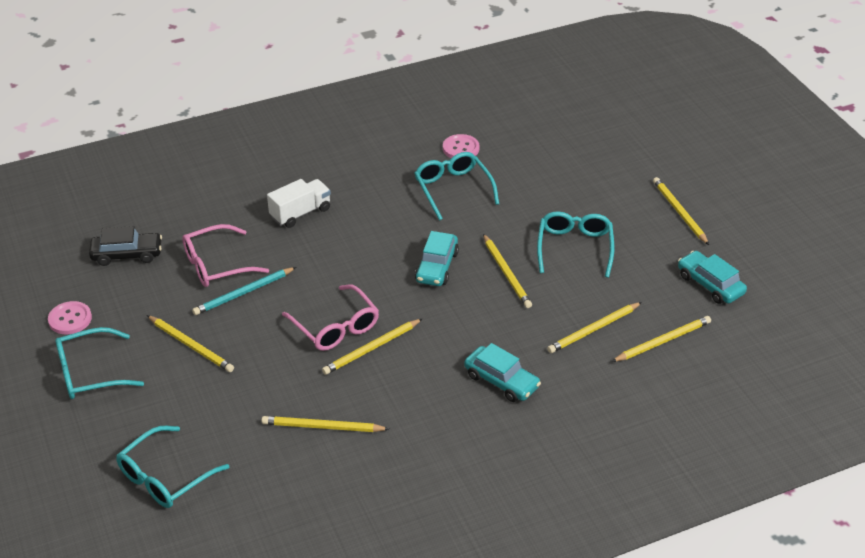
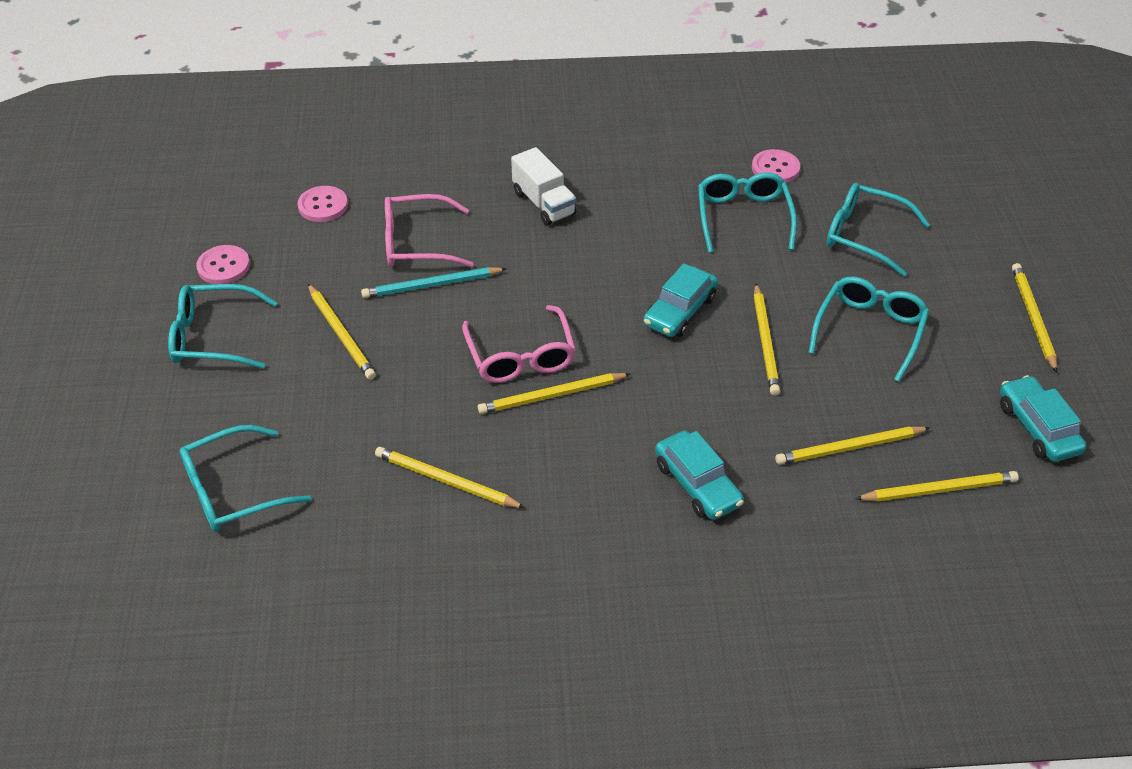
camera: 20 degrees right, 5 degrees up
black car [89,226,162,266] -> pink button [297,186,348,222]
white truck [267,179,331,228] -> white truck turned 75 degrees clockwise [511,147,576,225]
none -> turquoise glasses [827,183,930,277]

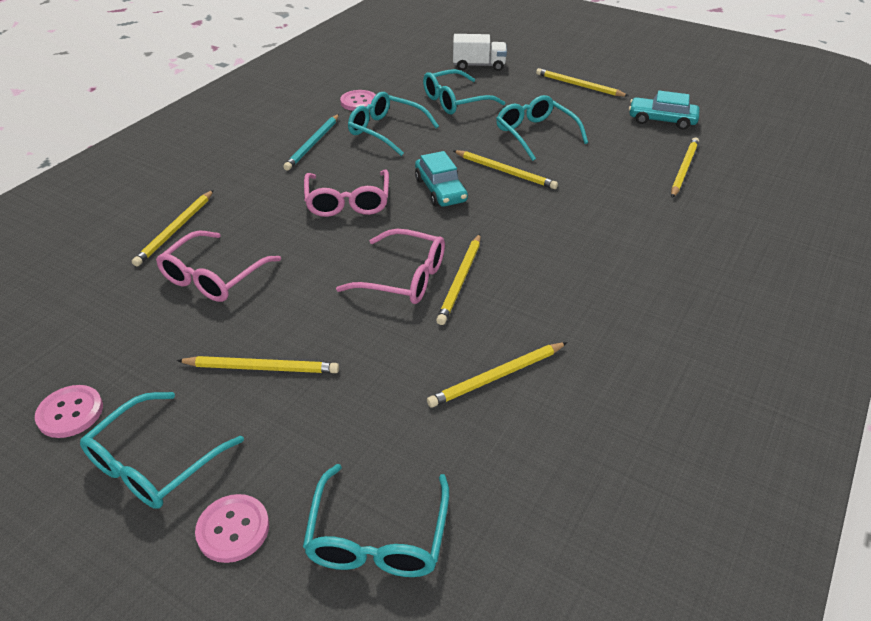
camera: 55 degrees left, 5 degrees down
pink button [297,186,348,222] -> pink button moved to [195,494,269,563]
turquoise pencil [361,267,507,298] -> turquoise pencil moved to [283,114,339,171]
white truck [511,147,576,225] -> white truck moved to [453,34,507,71]
turquoise car [655,431,744,520] -> none
yellow pencil [775,426,930,465] -> yellow pencil moved to [132,190,214,266]
none -> pink glasses [304,170,389,217]

